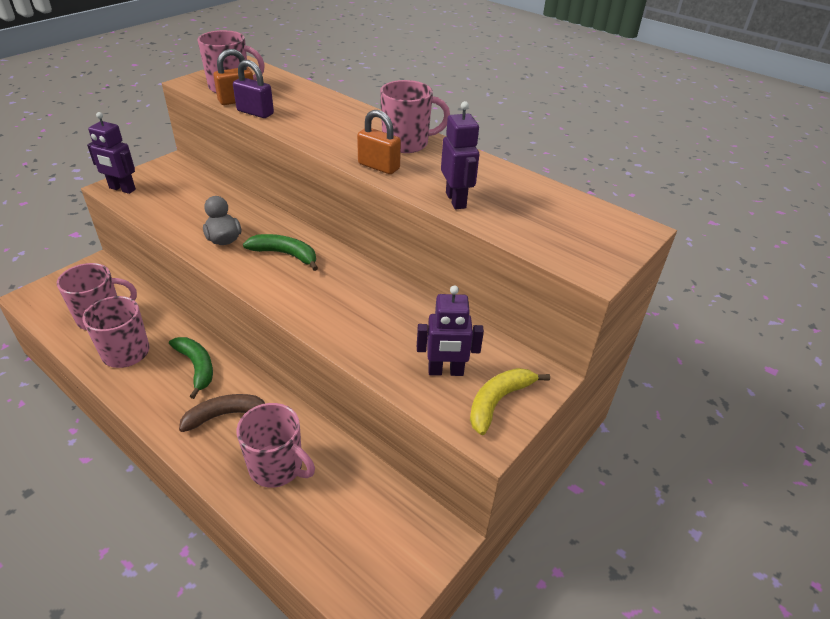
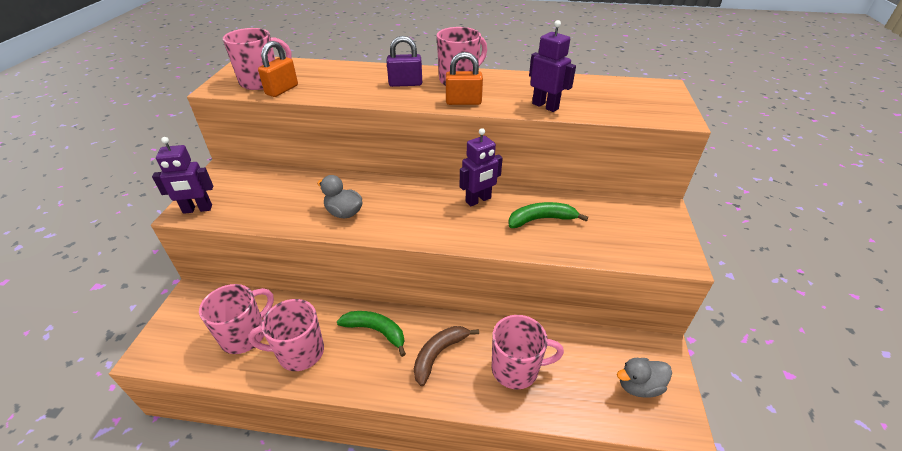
camera: 30 degrees left, 0 degrees up
purple padlock [233,60,274,118] -> purple padlock moved to [387,36,422,87]
green banana [243,234,318,271] -> green banana moved to [508,202,588,228]
purple robot [417,286,484,376] -> purple robot moved to [460,128,503,206]
yellow banana [470,368,550,435] -> none
none -> grey duck [617,358,672,397]

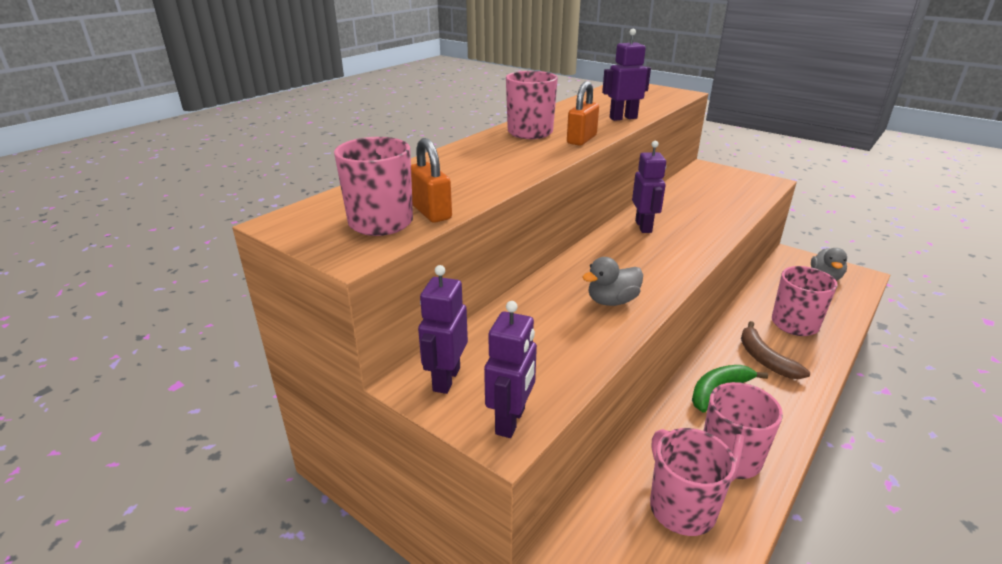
camera: 60 degrees left, 10 degrees down
purple padlock [387,36,422,87] -> none
green banana [508,202,588,228] -> none
none -> purple robot [418,265,468,394]

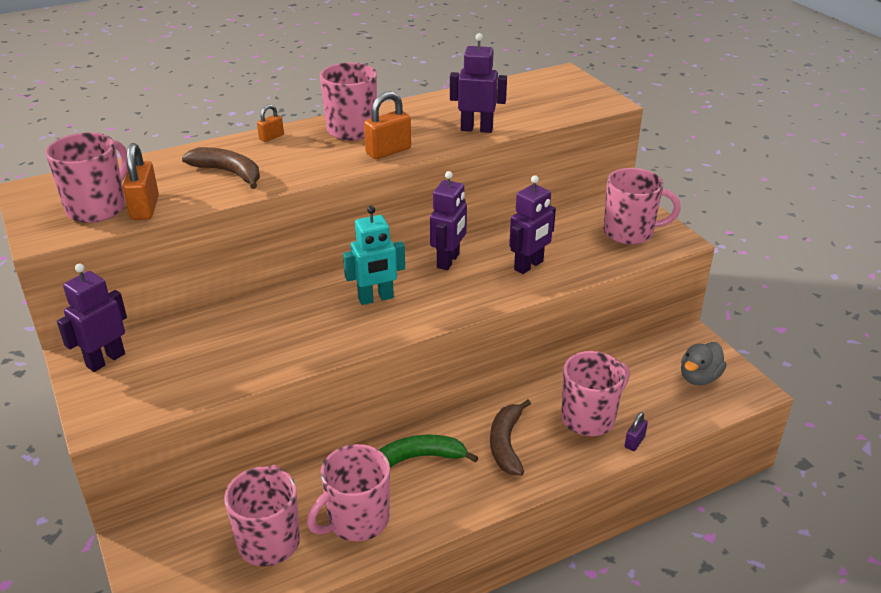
camera: 25 degrees right, 5 degrees up
purple robot [484,301,537,438] -> purple robot moved to [509,175,556,274]
grey duck [582,257,643,306] -> none
none -> brown banana [182,147,260,189]
none -> orange padlock [257,104,284,142]
none -> turquoise robot [343,206,405,305]
none -> pink mug [604,168,681,244]
none -> purple padlock [625,412,648,451]

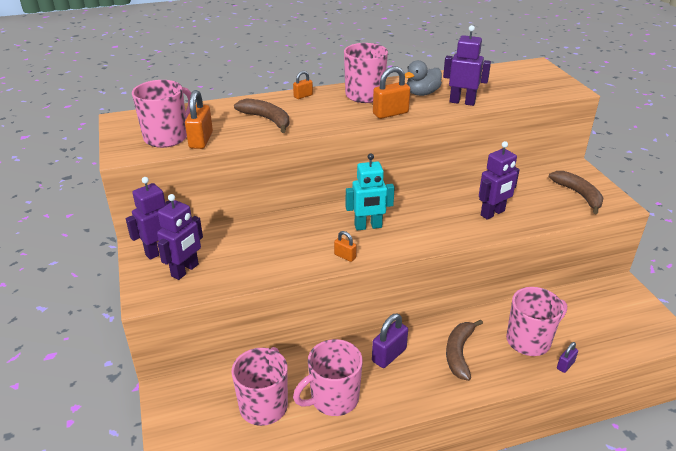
camera: 10 degrees right, 0 degrees up
green banana [379,435,478,468] -> purple padlock [372,314,408,368]
purple robot [430,171,467,270] -> purple robot moved to [157,194,203,280]
pink mug [604,168,681,244] -> brown banana [549,171,603,214]
grey duck [681,342,727,385] -> grey duck moved to [405,60,442,96]
none -> orange padlock [334,231,357,262]

